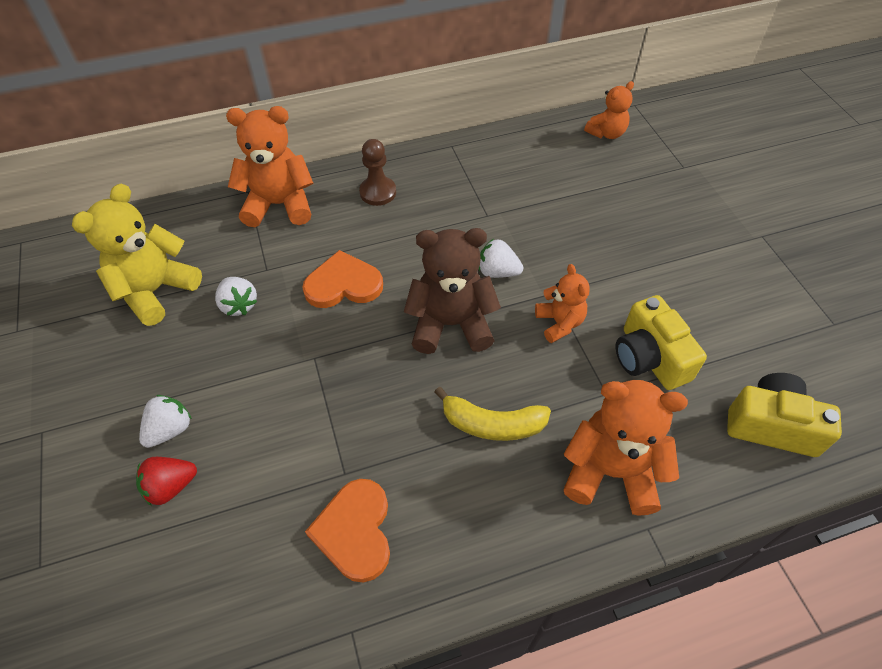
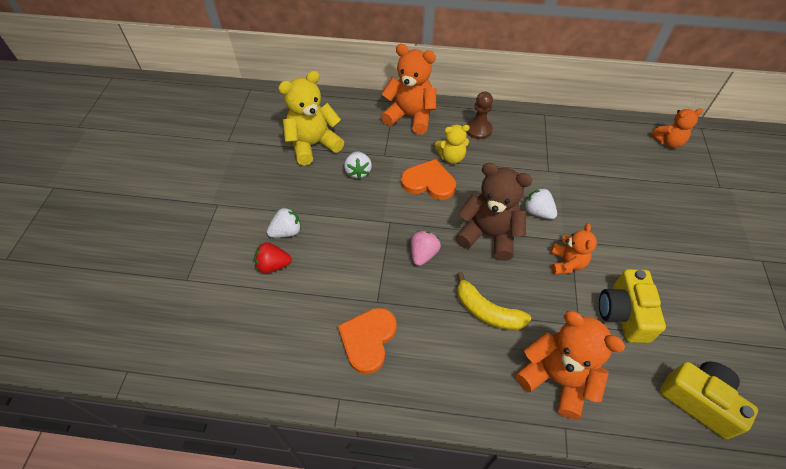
camera: 25 degrees right, 0 degrees up
none -> pink strawberry [411,231,441,266]
none -> yellow teddy bear [435,125,470,164]

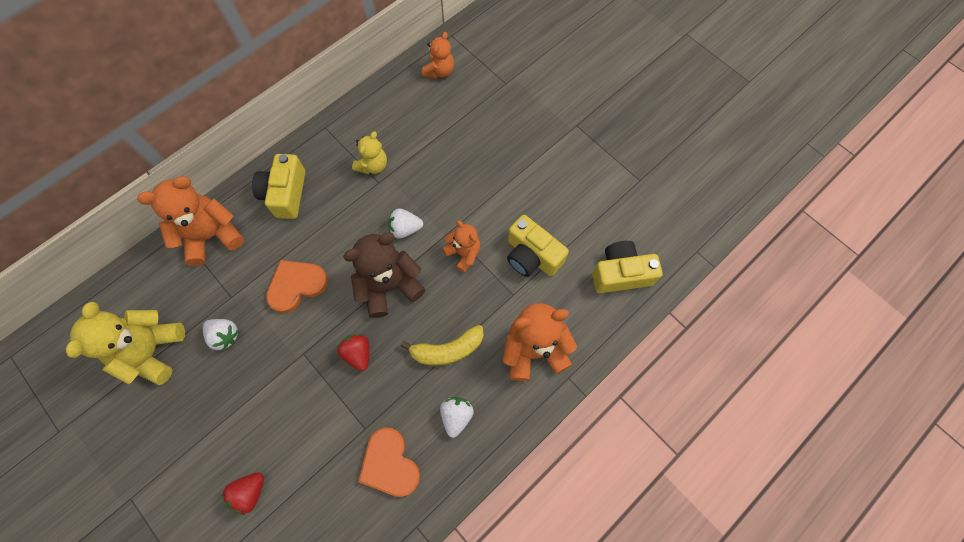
camera: 50 degrees left, 15 degrees up
white strawberry [267,207,301,238] -> white strawberry moved to [440,397,474,438]
pink strawberry [411,231,441,266] -> red strawberry [337,334,369,371]
yellow teddy bear [435,125,470,164] -> yellow teddy bear moved to [352,131,387,174]
brown pawn [466,92,493,139] -> yellow camera [252,154,306,219]

